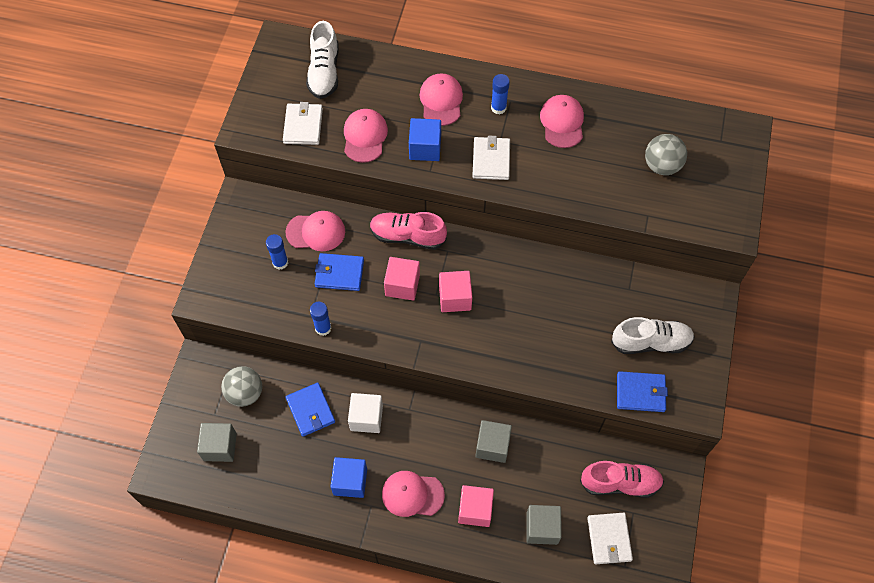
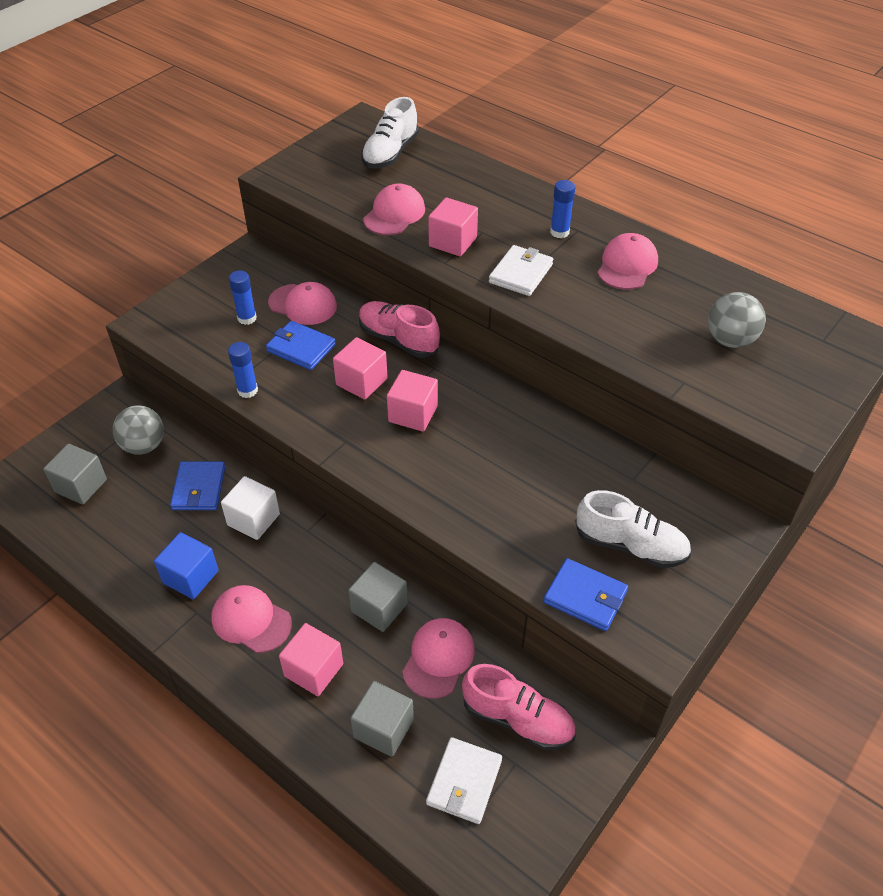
camera: 25 degrees right, 15 degrees down
white wallet [283,102,323,145] -> none
blue cube [409,118,441,161] -> pink cube [428,197,478,257]
pink cap [419,73,463,126] -> pink cap moved to [402,618,475,699]

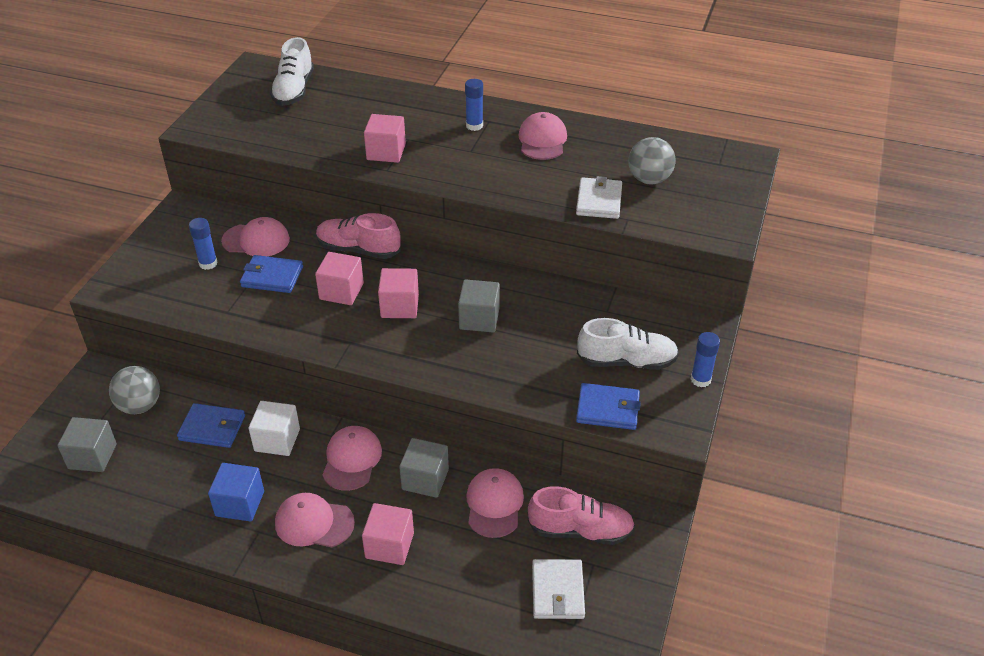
camera: 20 degrees left, 5 degrees down
blue wallet [170,461,225,510] -> blue wallet turned 60 degrees counterclockwise [177,403,245,448]
blue glue stick [228,342,258,398] -> blue glue stick moved to [691,332,720,387]
grey cube [350,681,414,757] -> grey cube moved to [458,279,500,332]
pink cap [363,183,425,235] -> pink cap moved to [322,426,382,491]
white wallet [489,245,553,296] -> white wallet moved to [576,176,622,219]

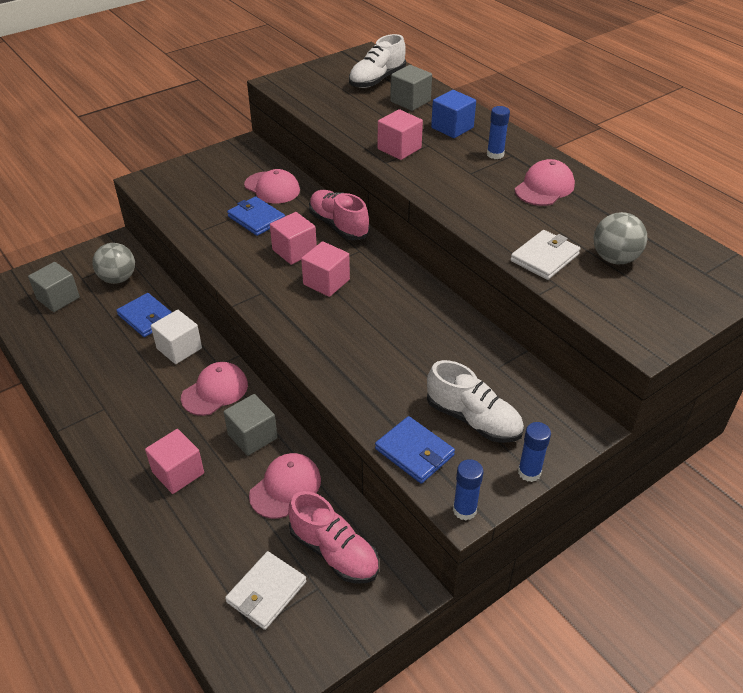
camera: 35 degrees right, 0 degrees up
blue glue stick [189,218,218,270] -> blue glue stick moved to [453,459,483,520]
blue cube [208,463,264,522] -> blue cube moved to [431,90,476,138]
pink cap [275,493,355,547] -> none
grey cube [458,279,500,332] -> grey cube moved to [390,65,432,111]

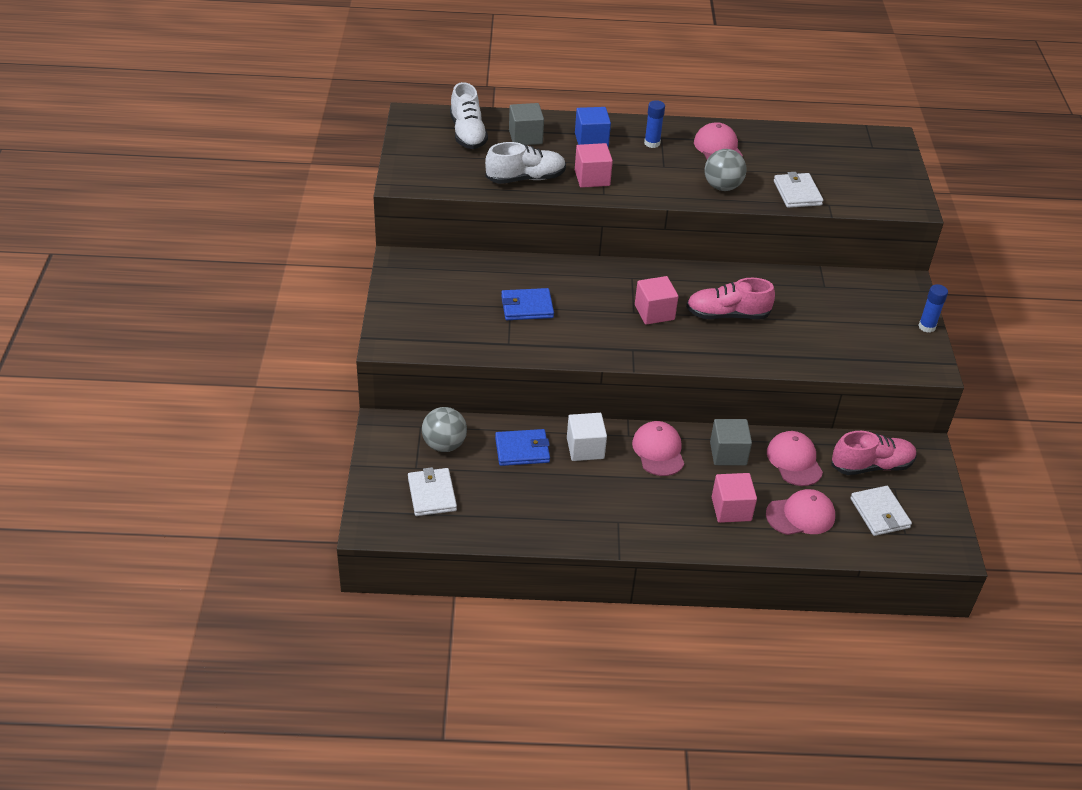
camera: 55 degrees left, 0 degrees up
grey cube [28,262,80,312] -> white wallet [408,467,457,516]
pink cap [244,169,300,203] -> pink cap moved to [766,489,835,535]
pink cube [270,212,317,265] -> none
pink shoe [309,190,370,240] -> pink shoe moved to [686,278,775,319]
blue wallet [375,416,455,484] -> none
white shoe [427,360,524,443] -> white shoe moved to [485,142,566,184]
blue glue stick [453,459,483,520] -> none
grey ball [593,212,647,264] -> grey ball moved to [704,149,746,191]

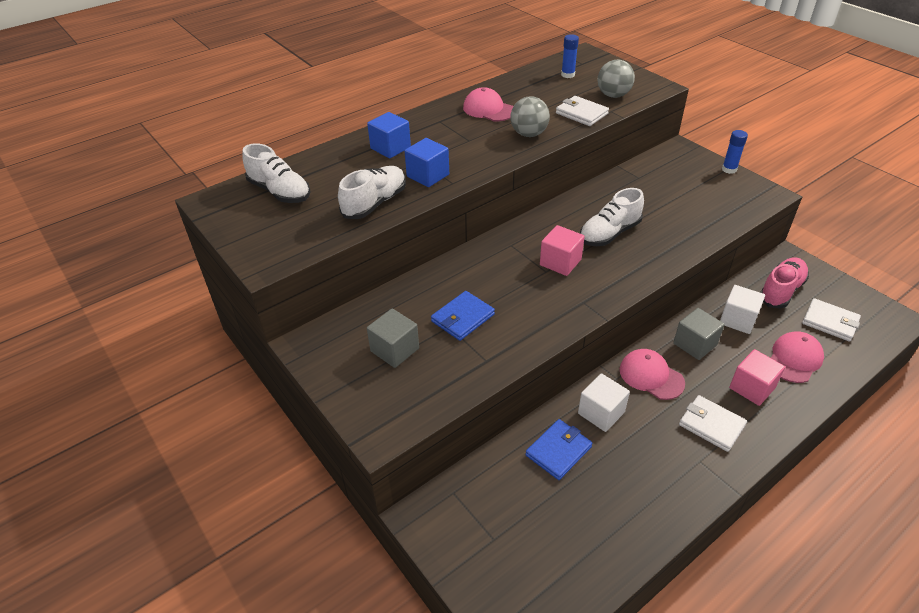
camera: 35 degrees left, 0 degrees up
white wallet [408,467,457,516] -> white wallet moved to [679,395,747,452]
grey ball [422,407,467,452] -> grey ball moved to [597,60,635,98]
grey cube [509,103,544,145] -> grey cube moved to [367,308,419,368]
pink cube [575,143,613,188] -> blue cube [405,138,449,187]
blue glue stick [644,100,665,148] -> blue glue stick moved to [561,34,579,78]
pink shoe [686,278,775,319] -> white shoe [580,188,644,246]
pink cap [767,431,823,486] -> white cube [720,285,765,334]

